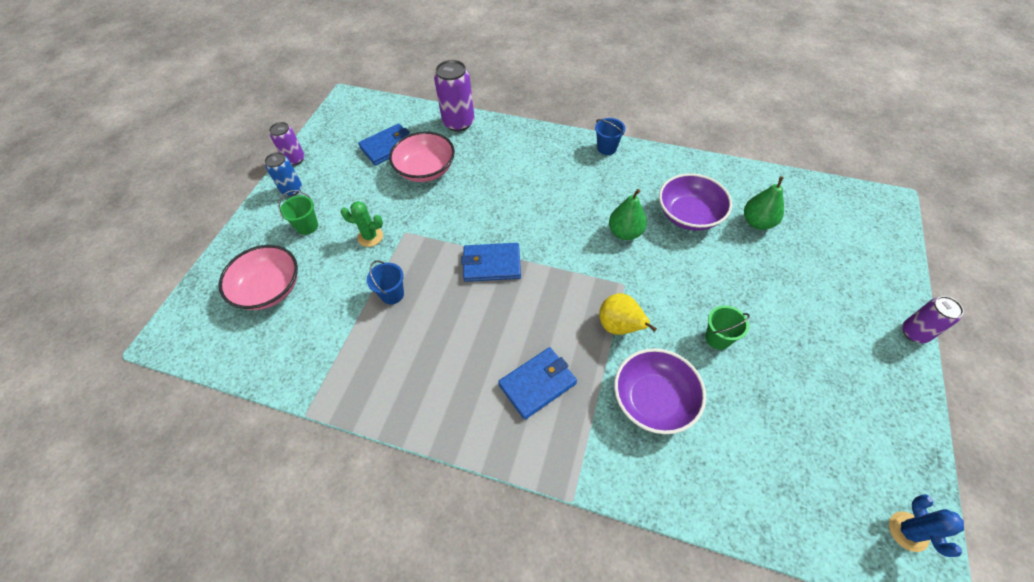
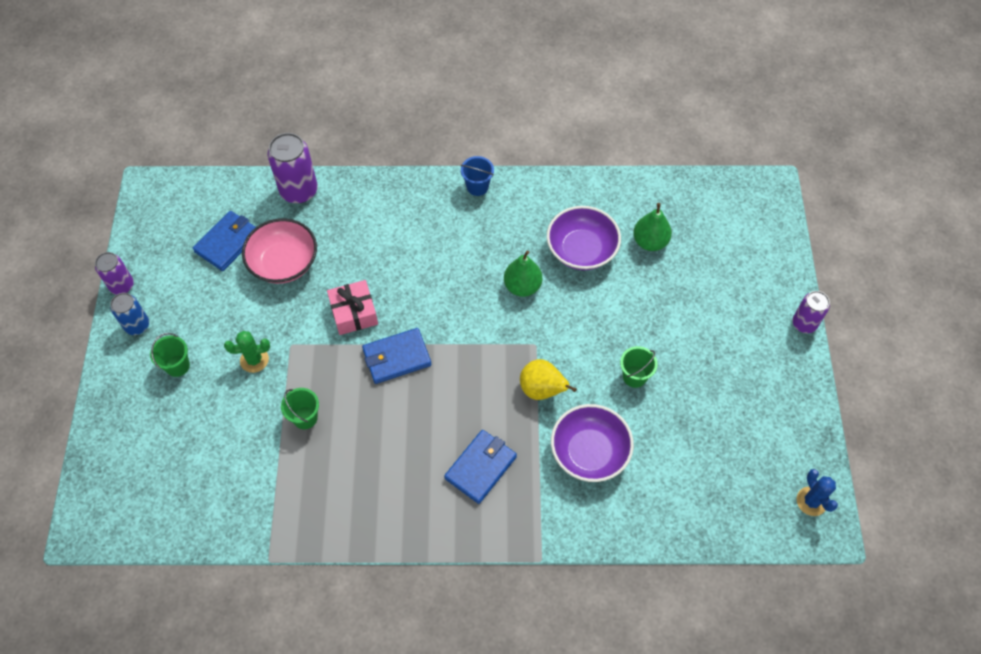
camera: 20 degrees left, 5 degrees up
pink bowl [218,245,298,310] -> none
blue bucket [367,261,404,305] -> green bucket [281,388,319,429]
none -> pink gift [327,280,378,335]

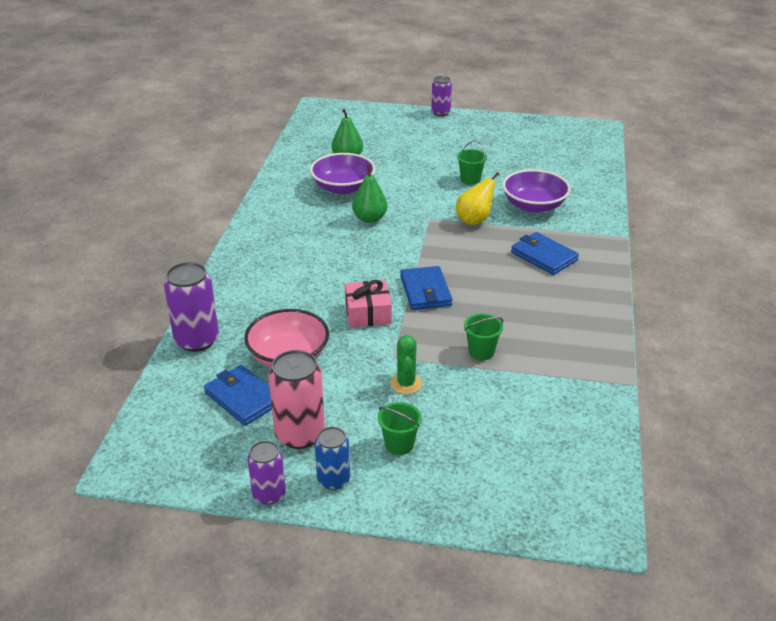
camera: 80 degrees left, 25 degrees down
blue bucket [461,156,494,196] -> none
blue cactus [797,469,838,516] -> none
none -> pink can [269,350,325,449]

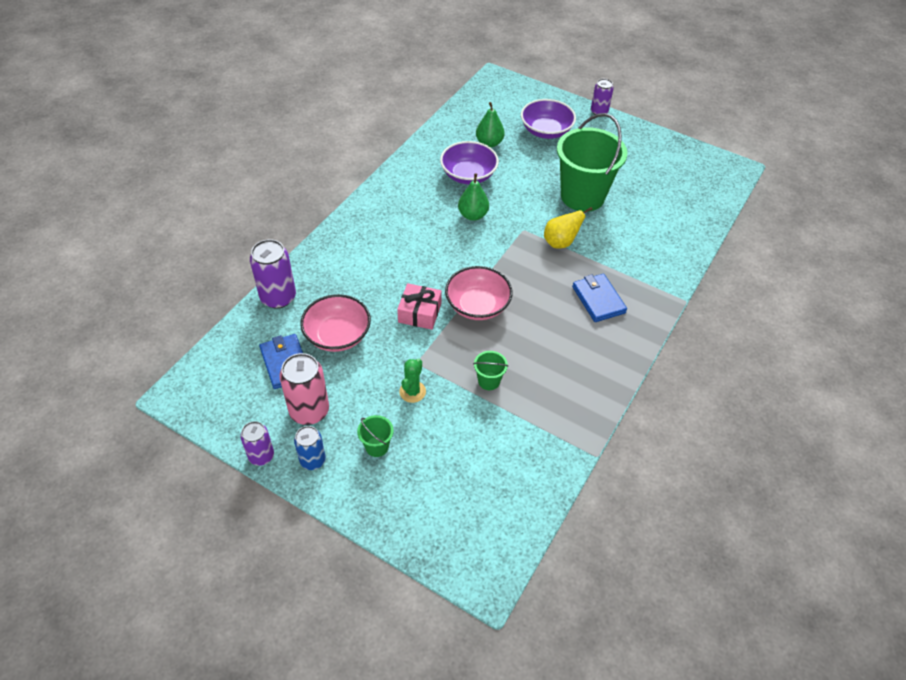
camera: 20 degrees right, 15 degrees up
blue wallet [400,266,453,310] -> pink bowl [445,266,513,320]
green bucket [457,141,487,185] -> green bucket [557,113,627,212], size x2.44
purple bowl [502,169,571,213] -> purple bowl moved to [521,99,576,139]

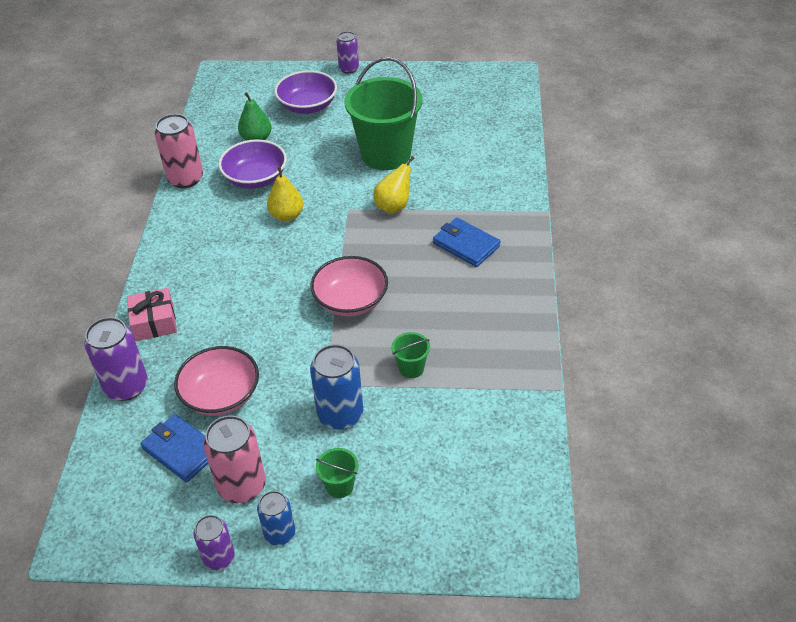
camera: 25 degrees left, 5 degrees down
pink gift [397,283,442,330] -> pink gift moved to [127,288,177,341]
green cactus [399,358,426,403] -> blue can [310,344,363,430]
green pear [458,173,489,221] -> yellow pear [267,167,303,222]
none -> pink can [155,114,203,188]

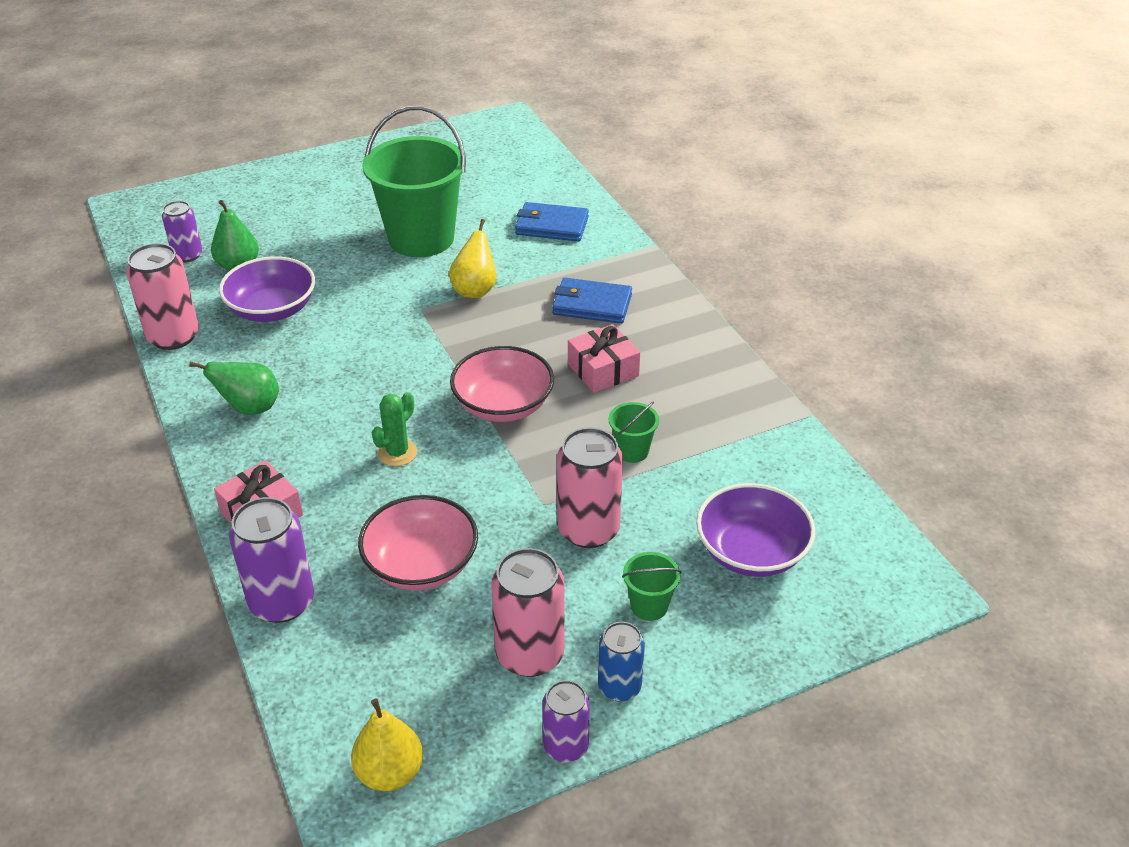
camera: 30 degrees left, 5 degrees down
blue wallet [140,414,208,483] -> blue wallet moved to [515,202,589,242]
yellow pear [267,167,303,222] -> yellow pear moved to [351,698,423,791]
purple bowl [274,70,337,114] -> purple bowl moved to [696,483,816,577]
blue can [310,344,363,430] -> pink can [557,427,623,548]
purple can [336,31,359,74] -> purple can moved to [162,201,202,262]
none -> green pear [189,362,279,415]
none -> green cactus [372,392,417,466]
none -> pink gift [568,324,640,393]

